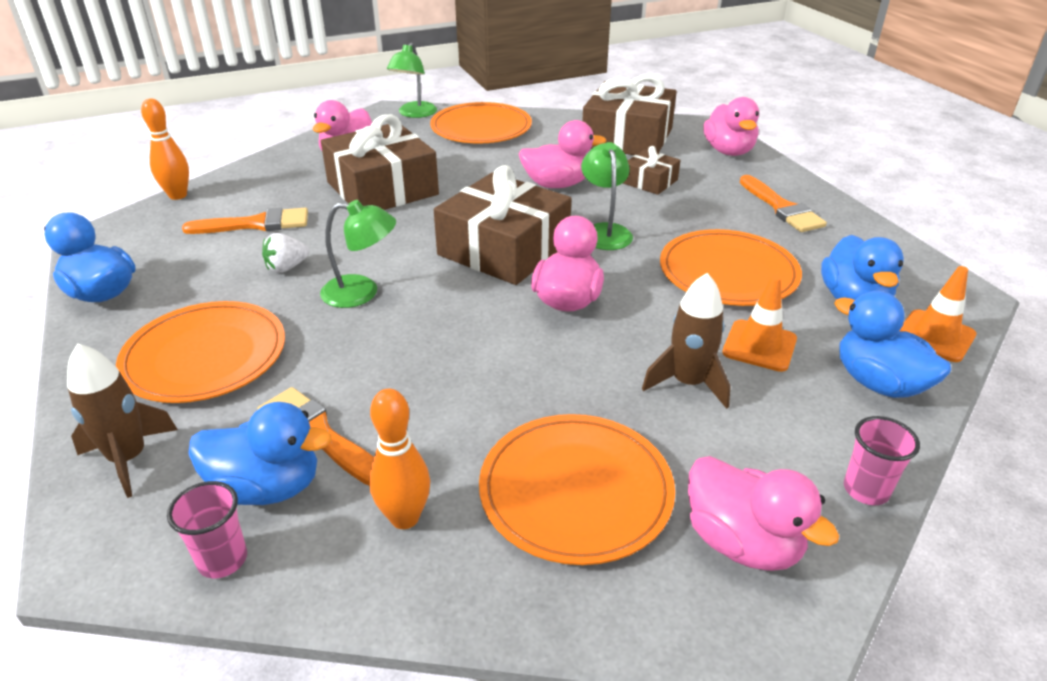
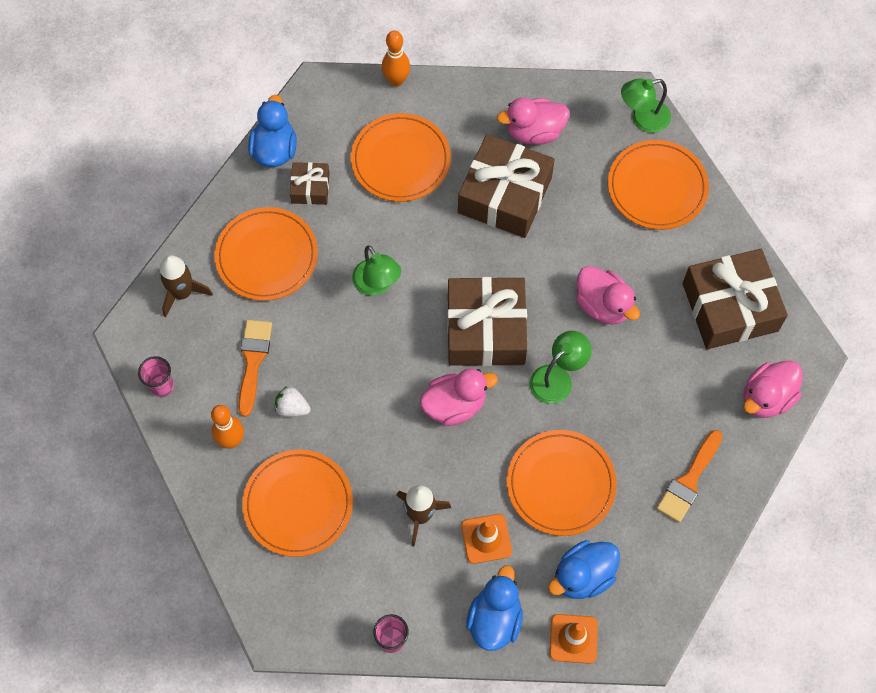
camera: 55 degrees right, 30 degrees up
orange brush [182,208,308,234] -> orange plate [351,113,451,202]
blue duck [188,402,332,505] -> none
white strawberry [262,233,309,273] -> white strawberry moved to [275,386,311,417]
brown gift [623,146,681,195] -> brown gift moved to [290,162,330,205]
pink duck [688,456,839,571] -> none

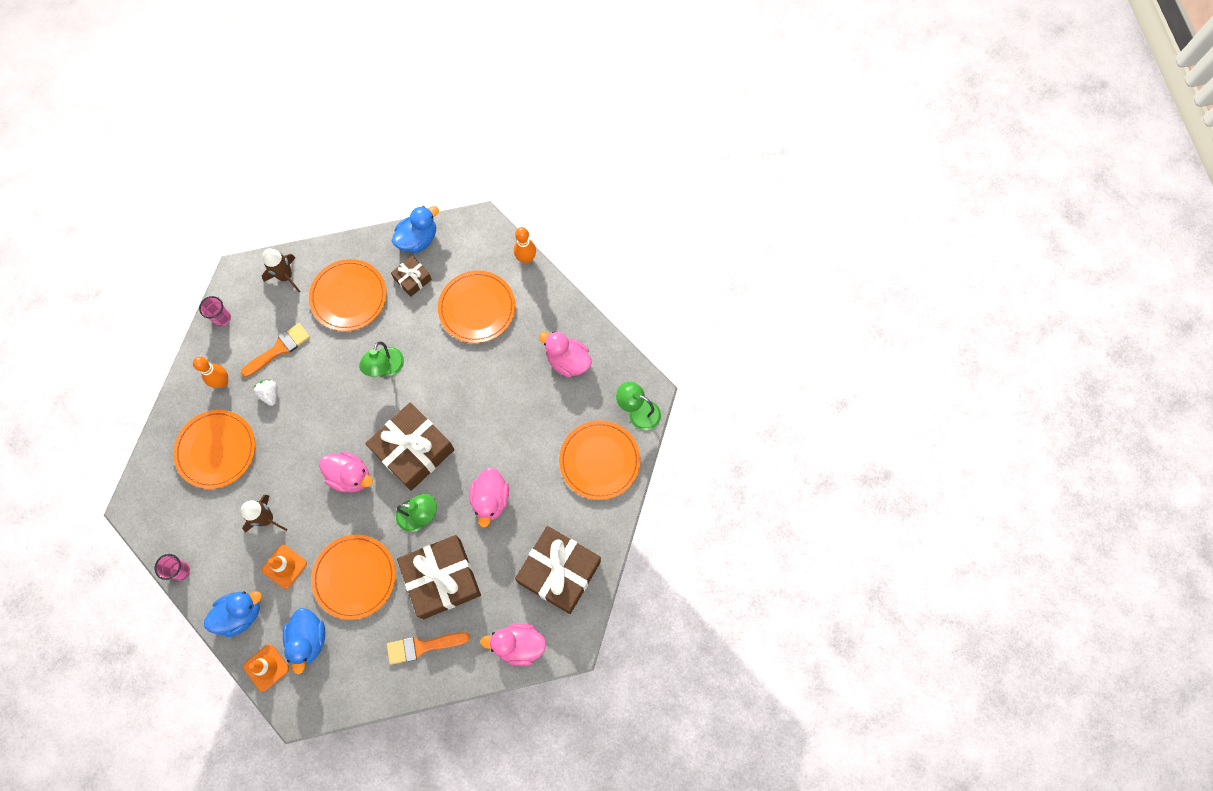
camera: 45 degrees right, 5 degrees up
brown gift [458,134,555,238] -> brown gift moved to [397,535,481,619]
blue duck [548,540,620,599] -> blue duck turned 105 degrees counterclockwise [283,608,325,675]

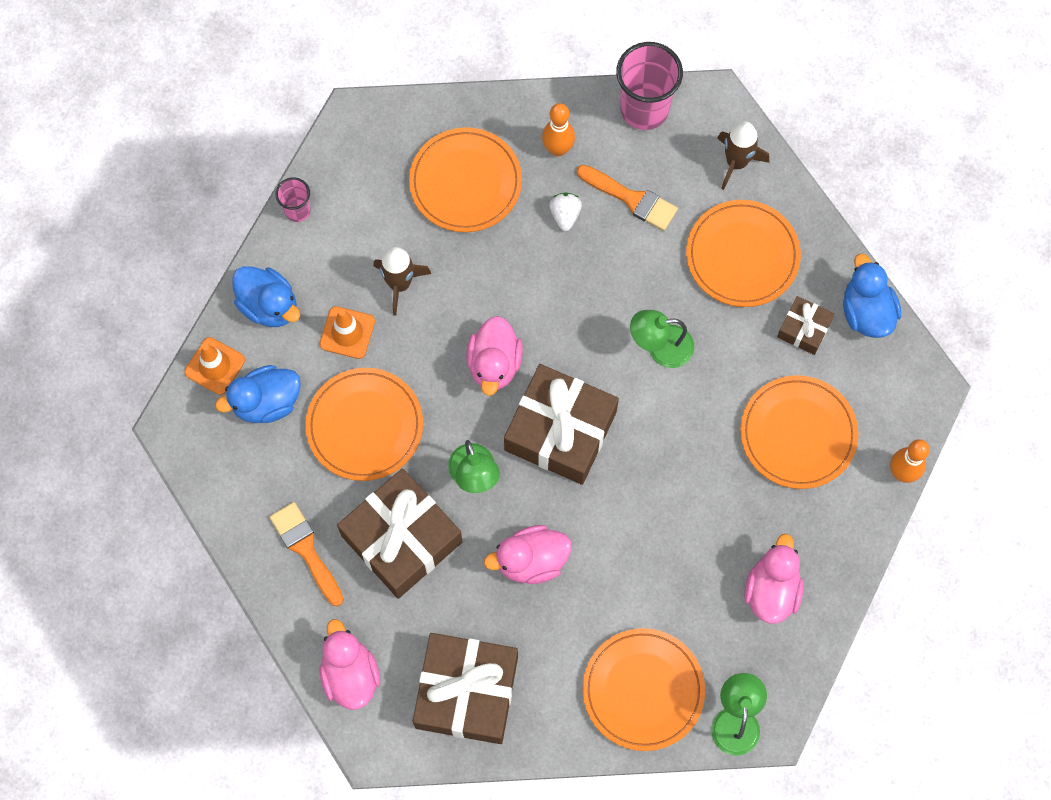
camera: 70 degrees right, 0 degrees up
pink cup [199,296,231,326] -> pink cup [616,42,683,130], size x1.91
white strawberry [253,379,277,406] -> white strawberry turned 45 degrees counterclockwise [549,193,582,231]
blue duck [392,206,439,253] -> blue duck turned 135 degrees counterclockwise [843,254,901,338]

